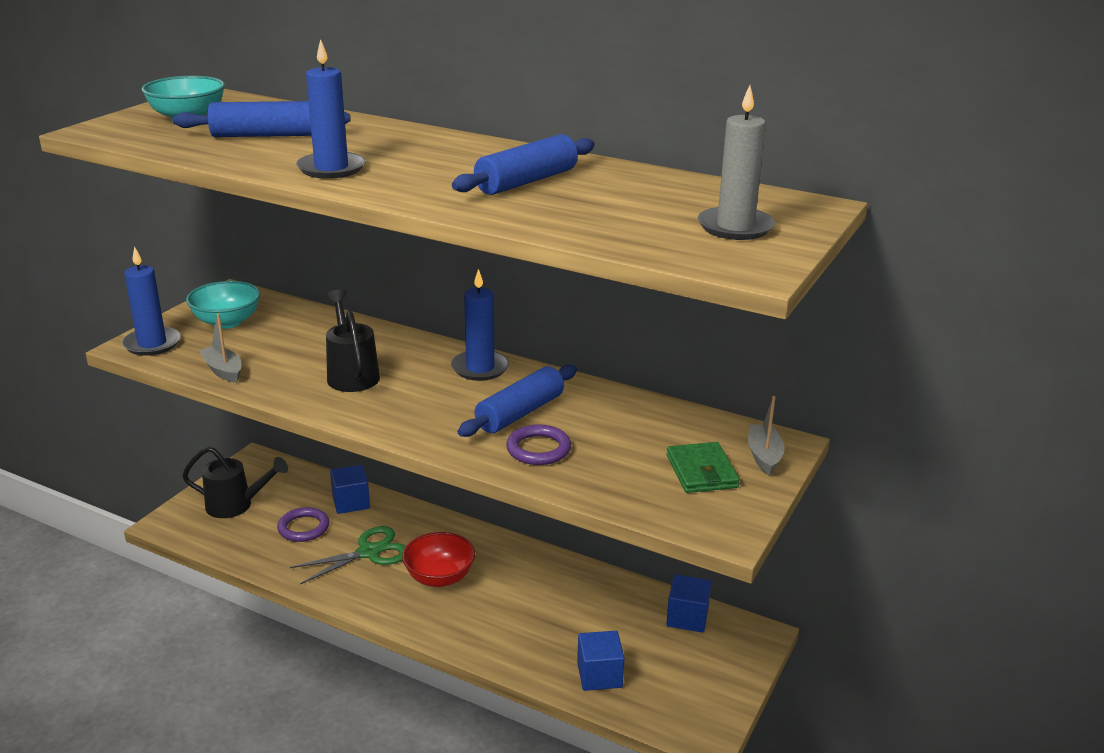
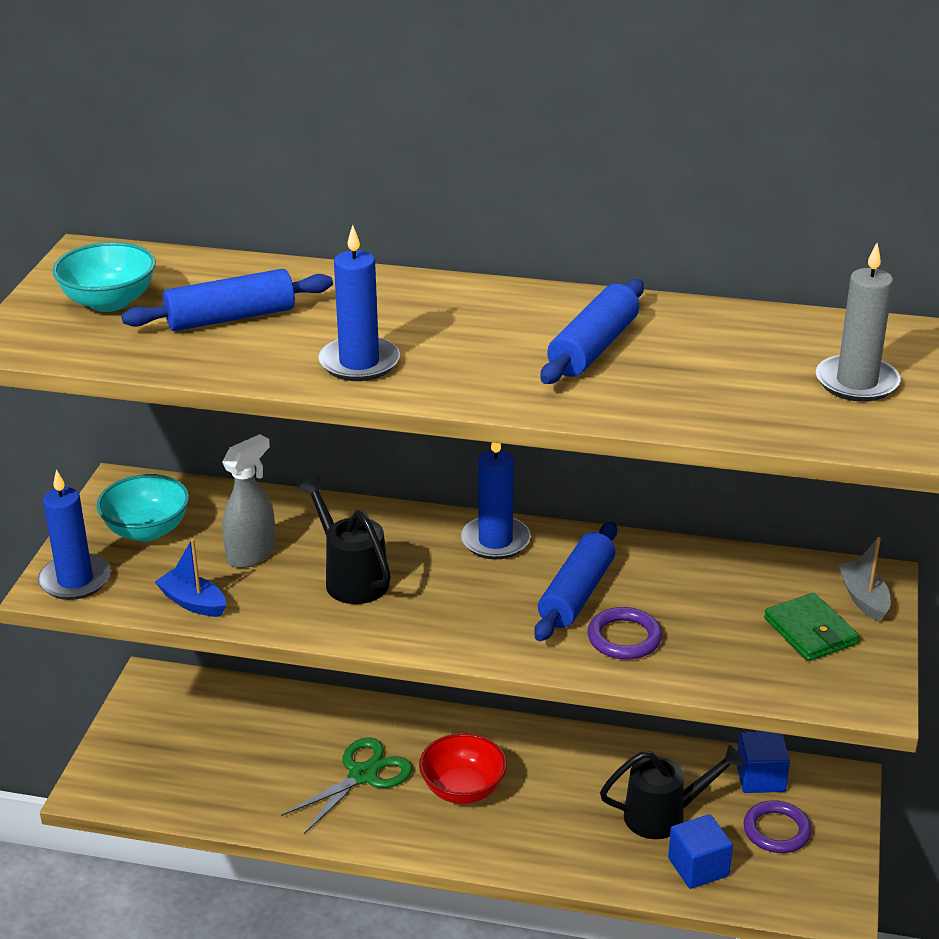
camera: 15 degrees left, 5 degrees up
black watering can [182,446,288,518] -> black watering can moved to [600,745,744,839]
grey boat [199,314,242,383] -> blue boat [155,539,226,617]
purple ring [277,507,329,542] -> purple ring moved to [743,800,812,853]
blue cube [330,465,370,514] -> none
none -> grey spray bottle [222,434,276,568]

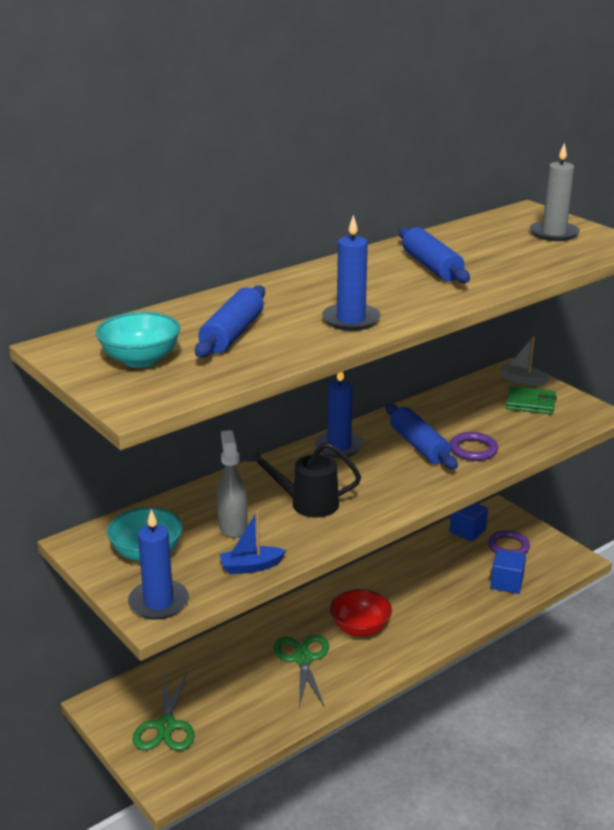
camera: 50 degrees left, 5 degrees down
black watering can [600,745,744,839] -> none
none -> green scissors [132,671,195,751]

